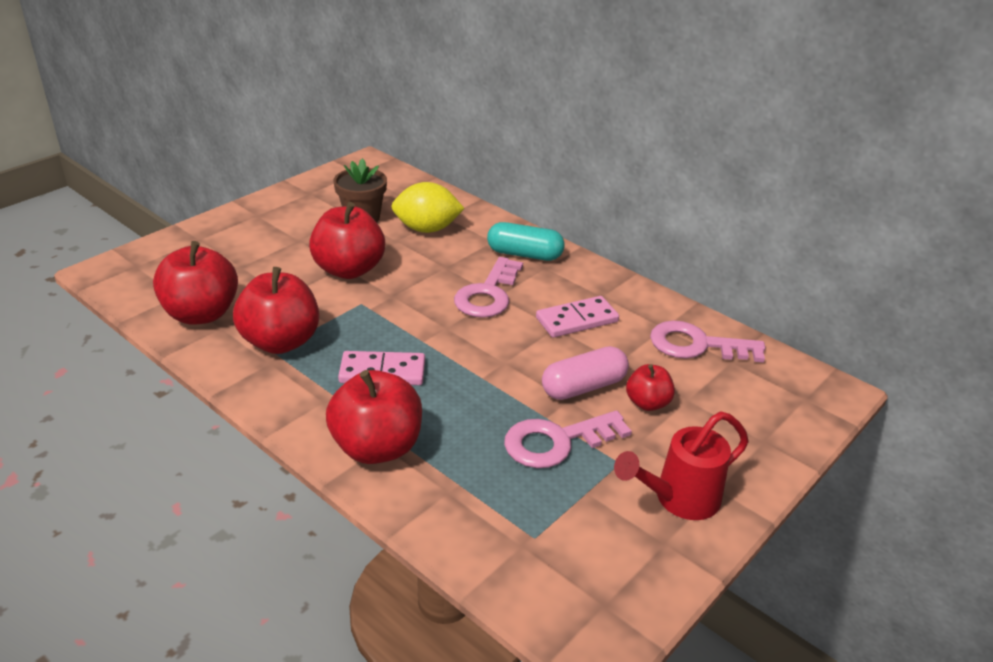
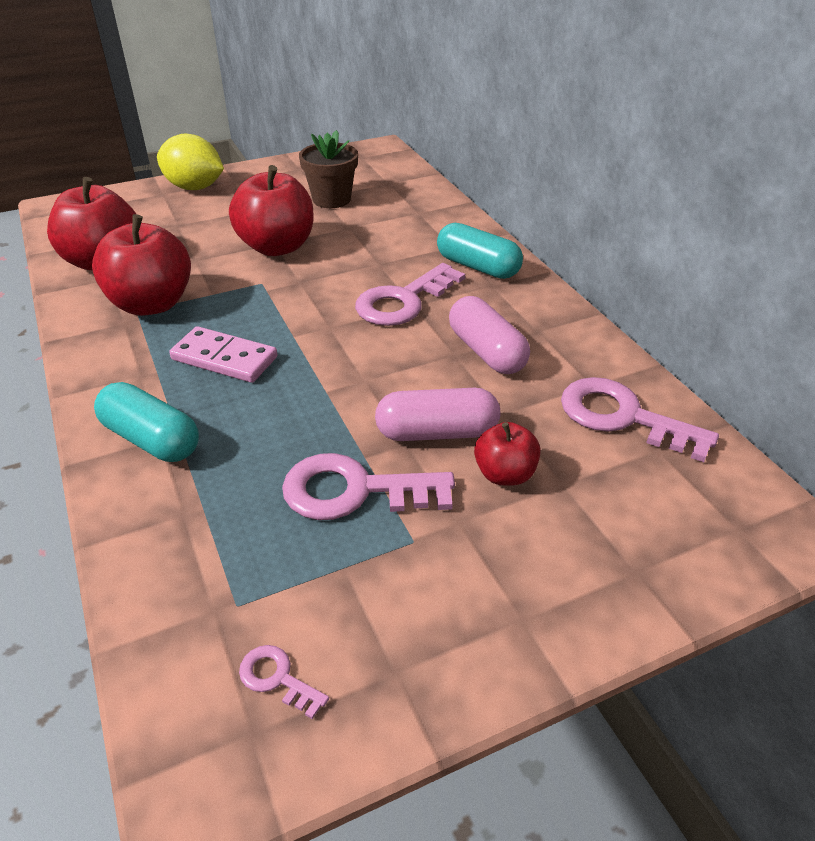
camera: 25 degrees right, 5 degrees up
red apple [326,370,422,464] -> turquoise capsule [94,382,199,462]
yellow lemon [391,182,465,233] -> yellow lemon moved to [157,134,224,190]
pink domino [536,296,619,338] -> pink capsule [449,296,530,374]
red watering can [614,412,749,520] -> none
none -> pink key [239,645,329,719]

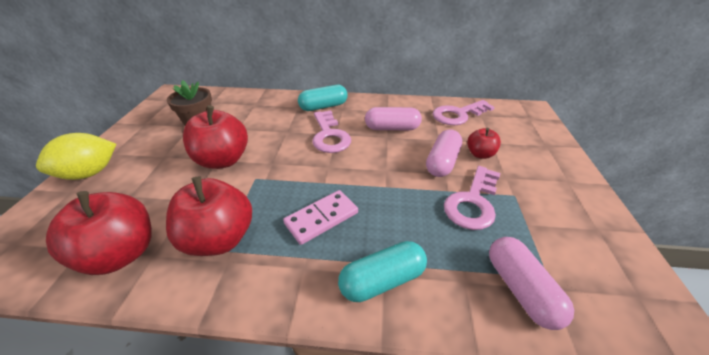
camera: 60 degrees left, 0 degrees up
pink key [239,645,329,719] -> none
none -> pink capsule [489,237,574,330]

